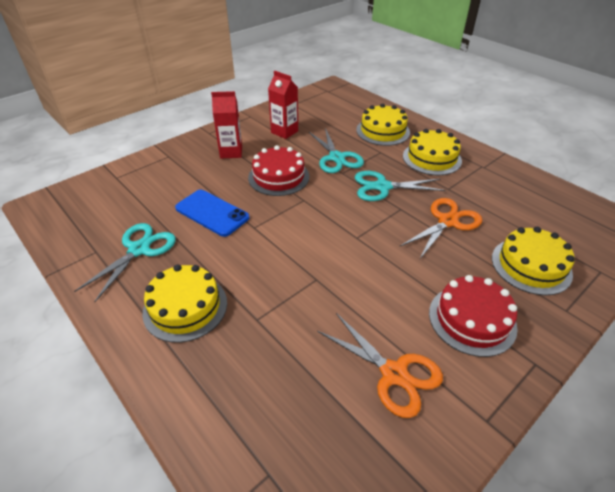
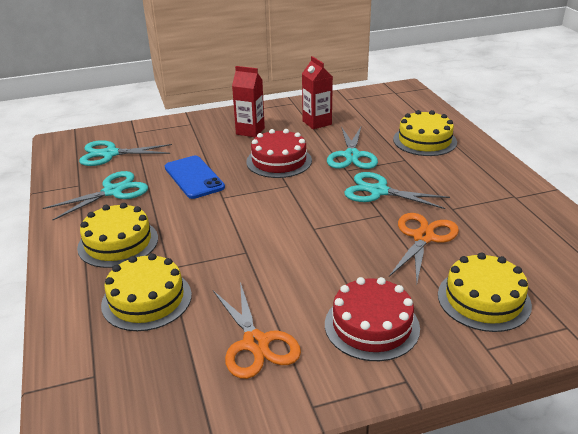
camera: 25 degrees right, 10 degrees down
orange scissors [399,198,483,260] -> orange scissors turned 45 degrees counterclockwise [389,213,459,283]
yellow cake [403,129,462,176] -> yellow cake moved to [101,253,192,331]
none -> turquoise scissors [79,140,172,166]

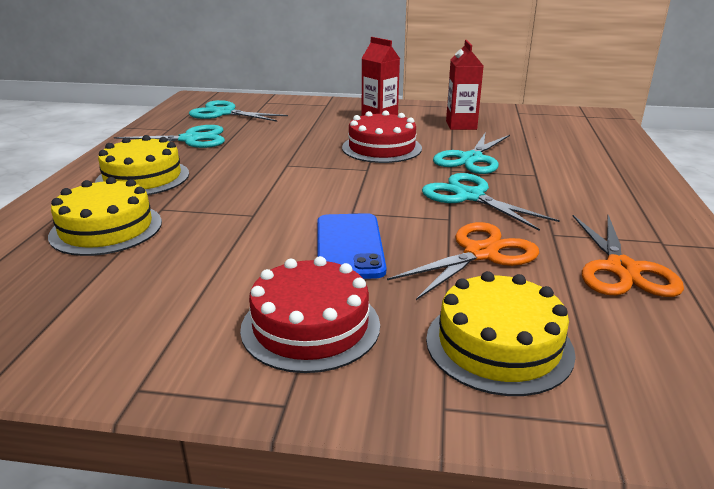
camera: 25 degrees right, 5 degrees down
blue phone [165,156,225,199] -> blue phone moved to [317,213,386,279]
orange scissors [213,282,301,379] -> orange scissors moved to [573,215,684,297]
yellow cake [393,110,457,156] -> none

